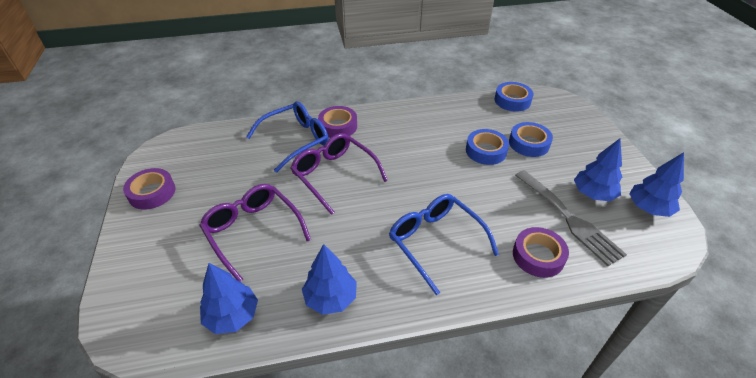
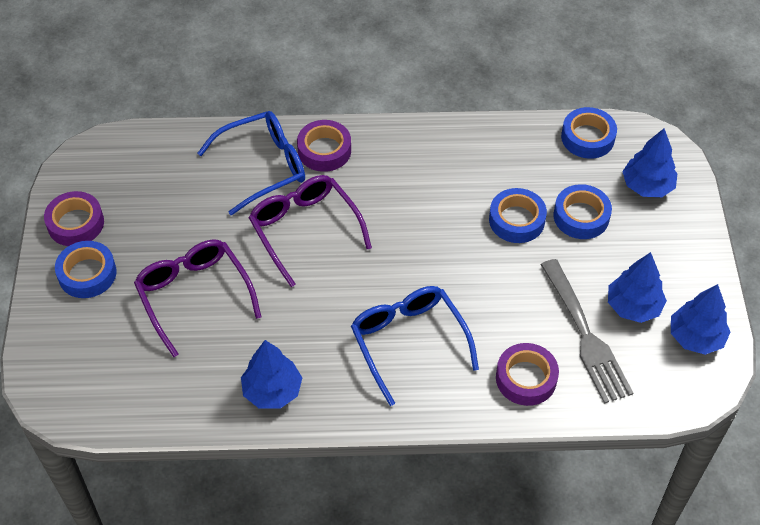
camera: 10 degrees right, 10 degrees up
blue tree [200,263,258,334] -> blue tree moved to [622,128,678,197]
none -> blue tape [55,241,116,298]

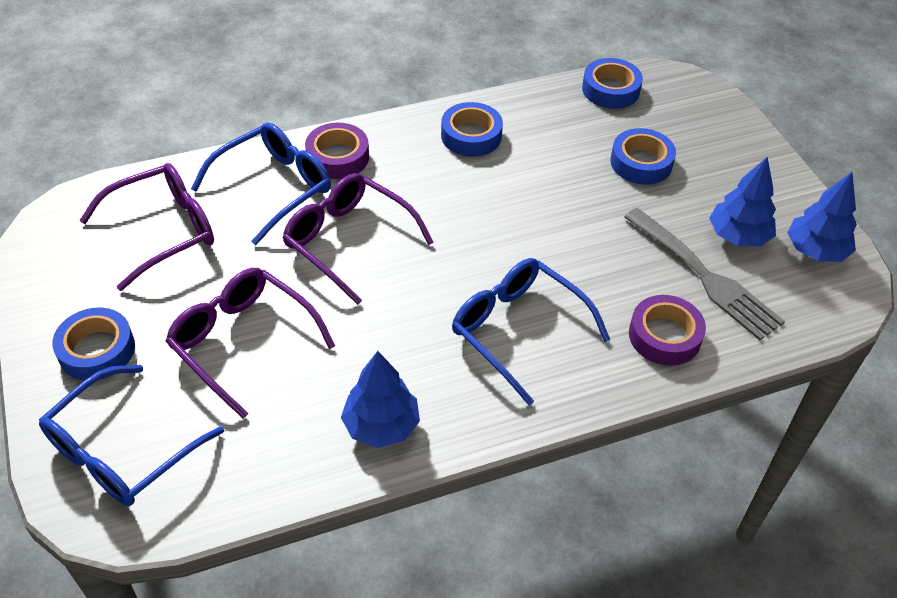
camera: 20 degrees left, 5 degrees down
purple tape [44,191,104,246] -> none
blue tape [489,188,547,243] -> blue tape moved to [441,102,503,157]
blue tree [622,128,678,197] -> none
none -> blue glasses [39,365,224,506]
none -> purple glasses [79,163,214,291]

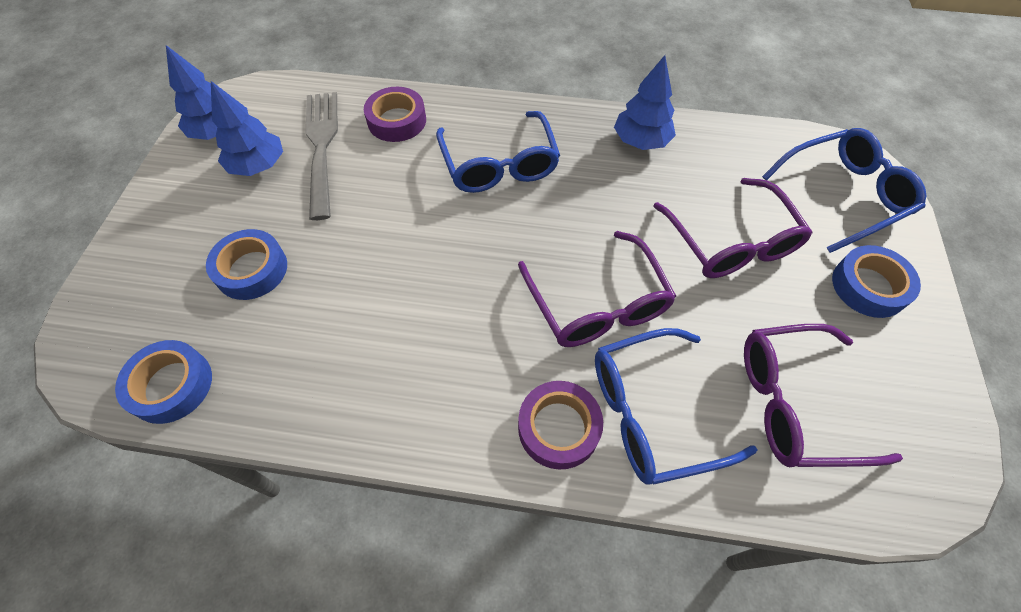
camera: 150 degrees left, 10 degrees up
blue tape [441,102,503,157] -> none

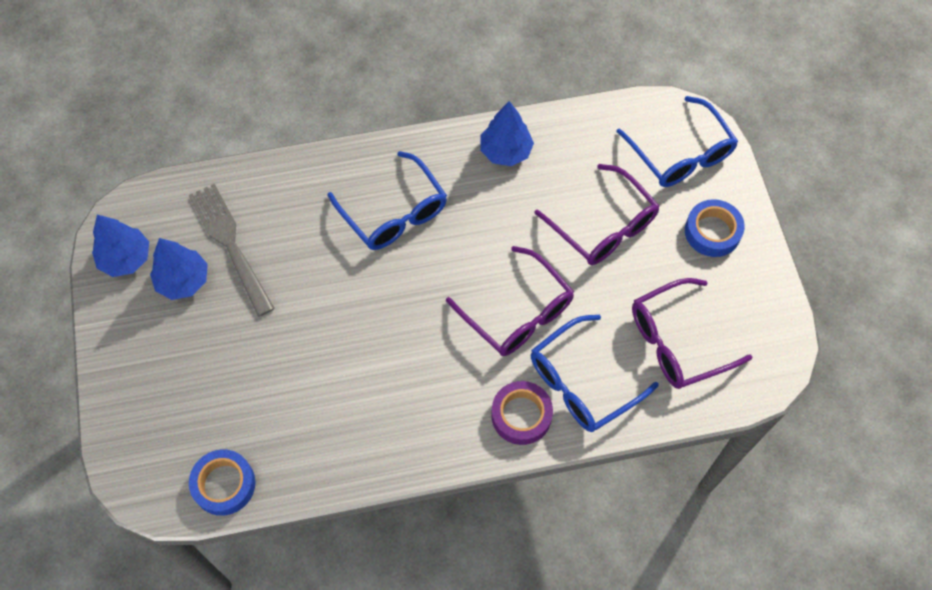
camera: 20 degrees left, 5 degrees up
blue tape [206,229,287,300] -> none
purple tape [364,87,426,142] -> none
blue glasses [762,128,926,253] -> blue glasses turned 105 degrees clockwise [616,96,738,187]

